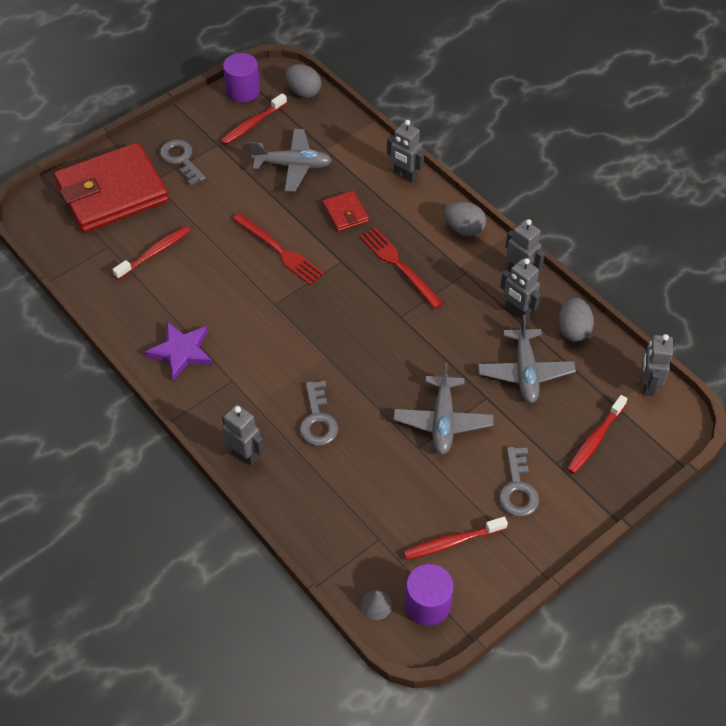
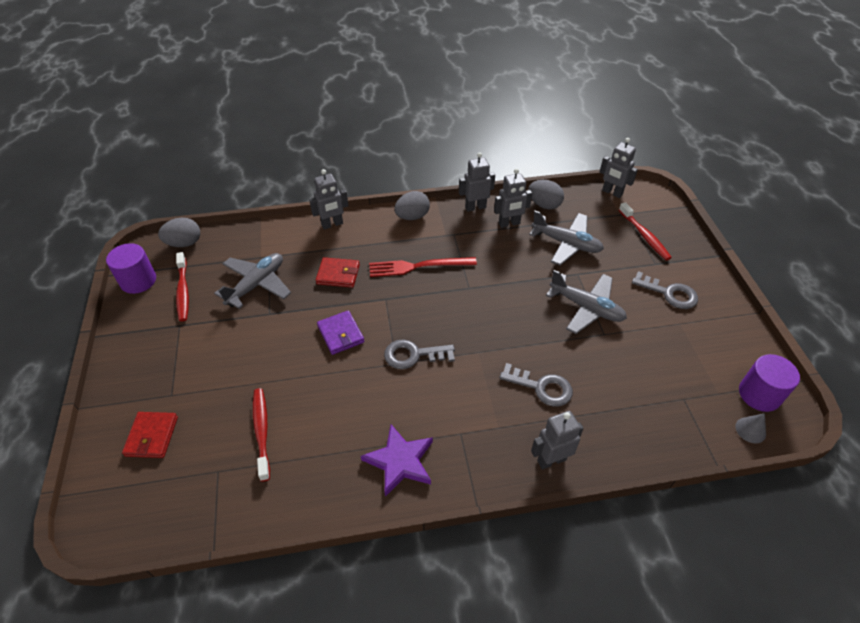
camera: 60 degrees left, 5 degrees down
red wallet [54,142,169,233] -> red wallet [122,412,178,458], size x0.43
grey key [160,139,206,186] -> grey key moved to [384,339,455,369]
red fork [232,213,324,285] -> purple wallet [317,310,365,355]
red toothbrush [403,517,508,560] -> none

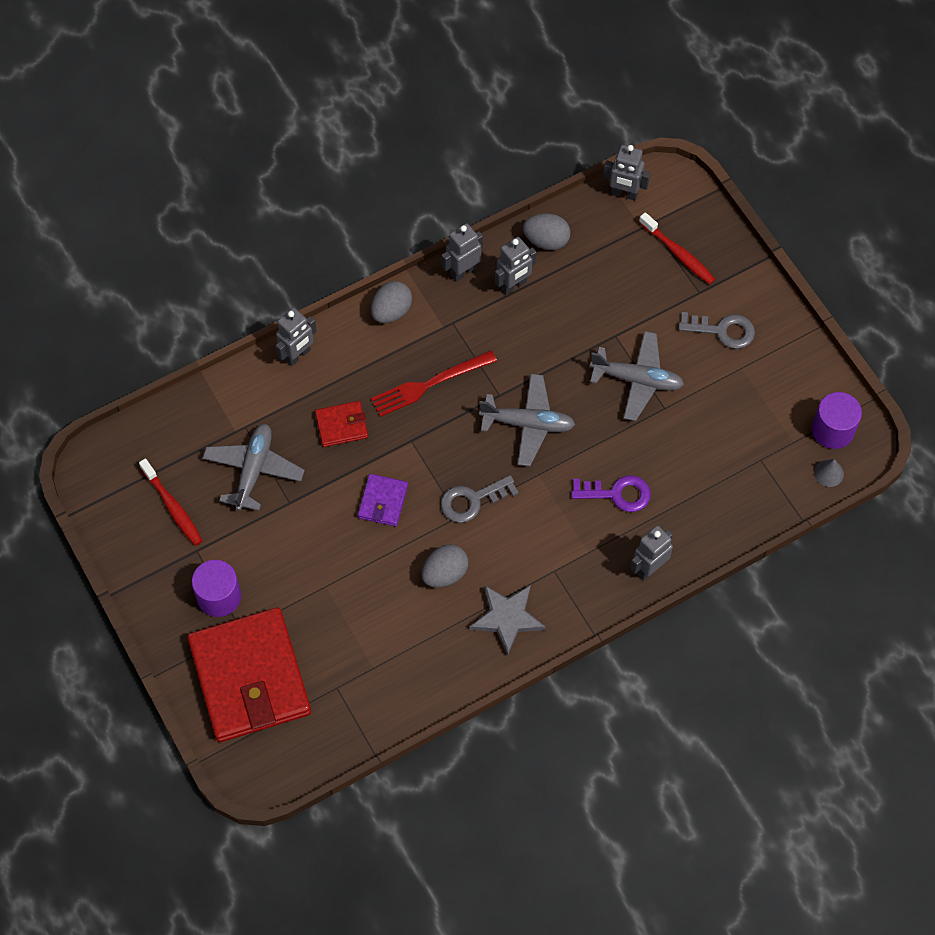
camera: 20 degrees left, 15 degrees up
purple cylinder [106,243,156,294] -> purple cylinder moved to [192,560,241,617]
red wallet [122,412,178,458] -> red wallet [187,607,311,742], size x2.31
grey egg [158,218,200,247] -> grey egg moved to [421,544,469,588]
red toothbrush [253,388,270,482] -> none
purple wallet [317,310,365,355] -> purple wallet turned 60 degrees clockwise [358,474,408,526]
purple star [361,424,433,497] -> grey star [470,585,546,656]
grey key [499,363,573,407] -> purple key [571,476,651,512]
grey plane [529,211,604,265] -> grey plane moved to [479,374,575,466]

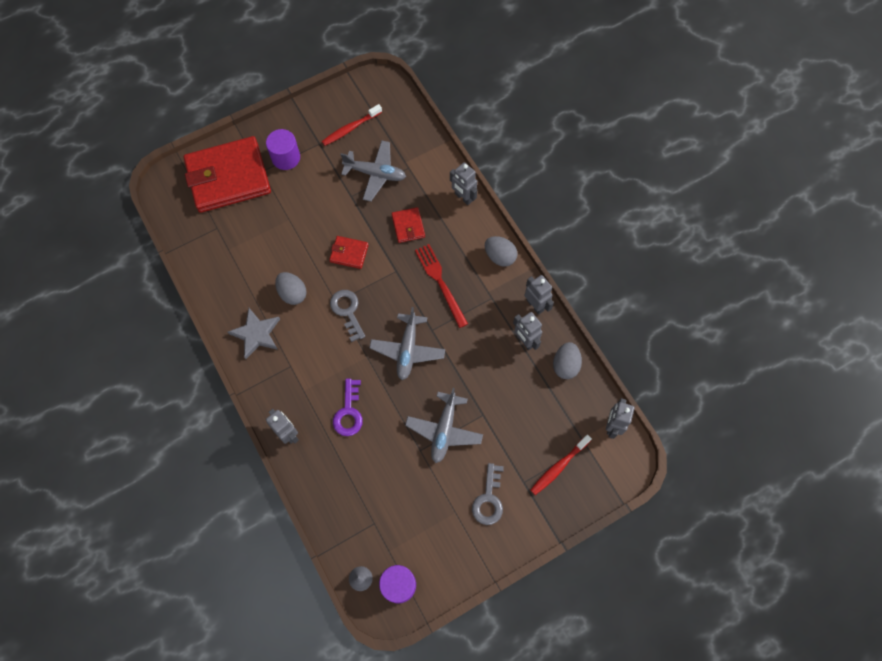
camera: 90 degrees right, 5 degrees up
purple wallet [358,474,408,526] -> red wallet [329,236,369,269]

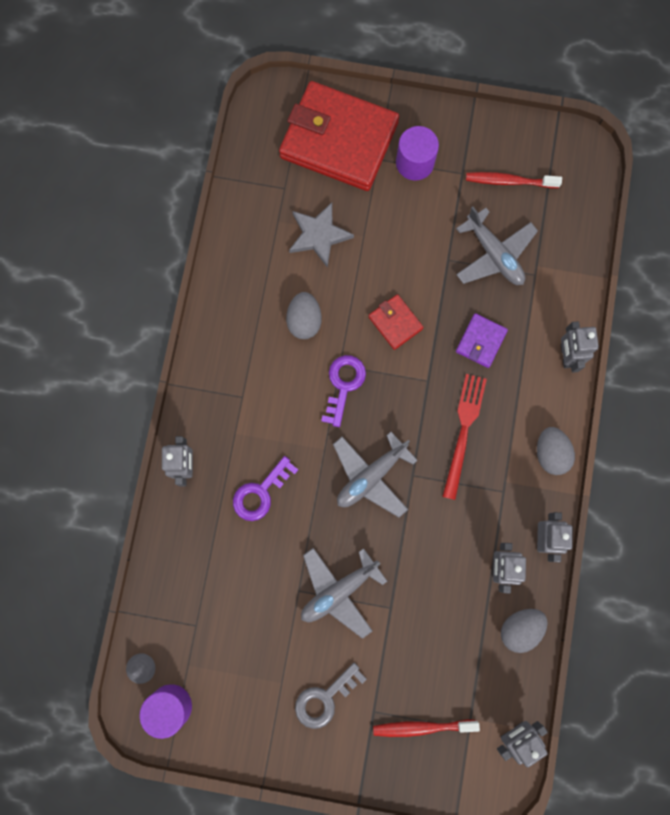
camera: 40 degrees right, 10 degrees up
grey star [228,308,280,359] -> grey star moved to [289,202,354,268]
grey key [330,290,365,342] -> purple key [321,355,366,427]
red wallet [391,207,425,243] -> purple wallet [456,313,508,368]

